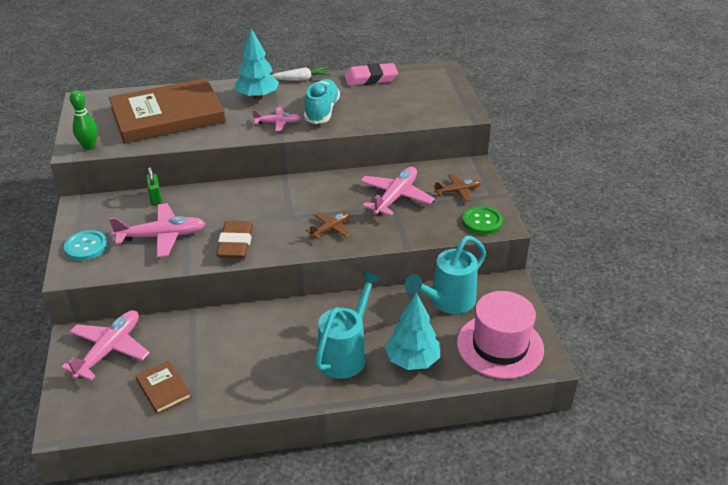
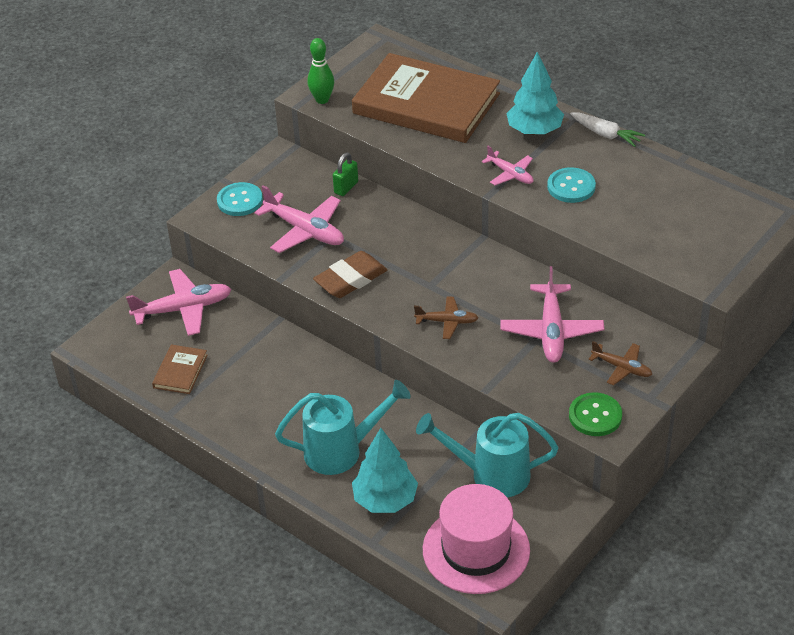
camera: 50 degrees right, 5 degrees up
turquoise shoe [304,79,340,124] -> turquoise button [547,167,596,203]
pink eraser [345,63,398,86] -> none
pink plane [360,167,435,216] -> pink plane turned 105 degrees clockwise [500,266,604,363]

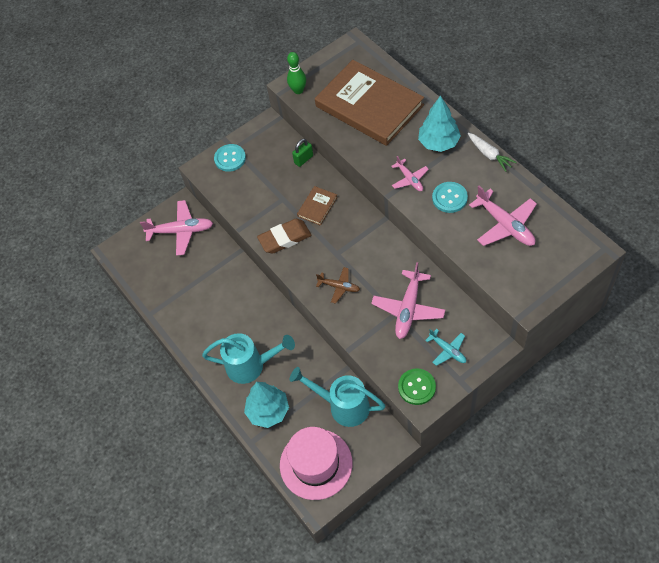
camera: 20 degrees right, 15 degrees up
brown book [152,344,208,394] -> brown book moved to [297,186,338,226]
pink plane [255,185,344,253] -> pink plane moved to [469,186,537,246]
brown plane [588,341,652,386] -> turquoise plane [425,329,466,366]

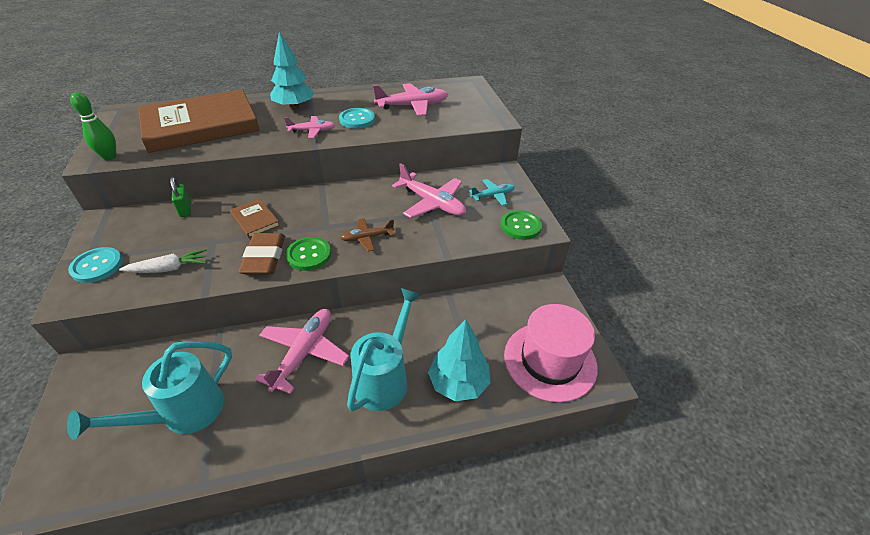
camera: 75 degrees left, 15 degrees down
pink plane [140,200,213,256] -> pink plane moved to [255,309,349,394]
turquoise watering can [290,367,385,427] -> turquoise watering can moved to [67,341,232,440]
brown plane [316,267,360,304] -> brown plane turned 150 degrees counterclockwise [341,218,395,251]
white carrot [468,133,517,172] -> white carrot moved to [119,249,207,273]
none -> green button [286,237,331,271]

